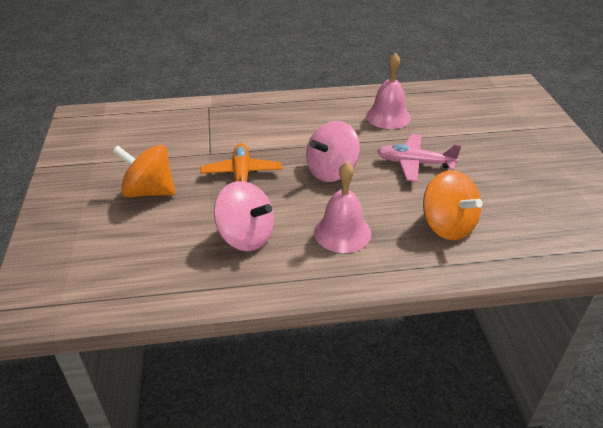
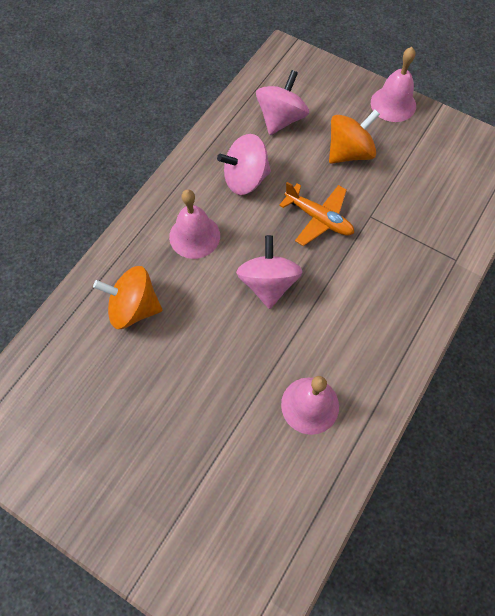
camera: 130 degrees right, 25 degrees up
pink plane [377,134,462,182] -> none
none -> pink spinning top [256,70,309,135]
none -> pink bell [371,47,416,122]

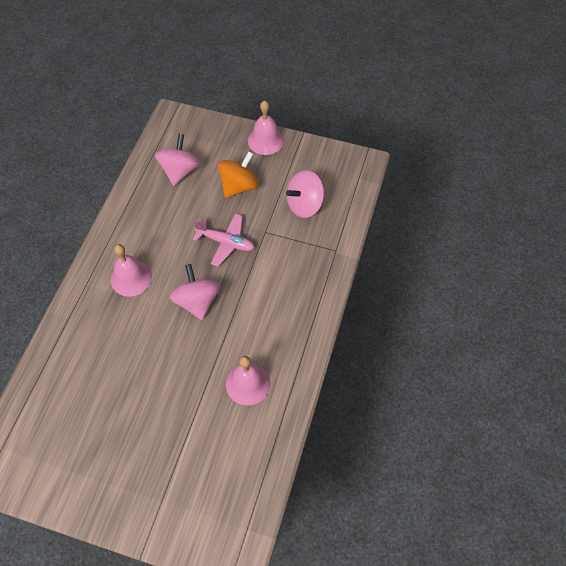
camera: 15 degrees left, 5 degrees down
orange spinning top [93,266,162,329] -> none
pink spinning top [217,134,271,195] -> pink spinning top moved to [286,170,324,218]
orange plane [279,182,354,246] -> pink plane [193,214,255,267]

